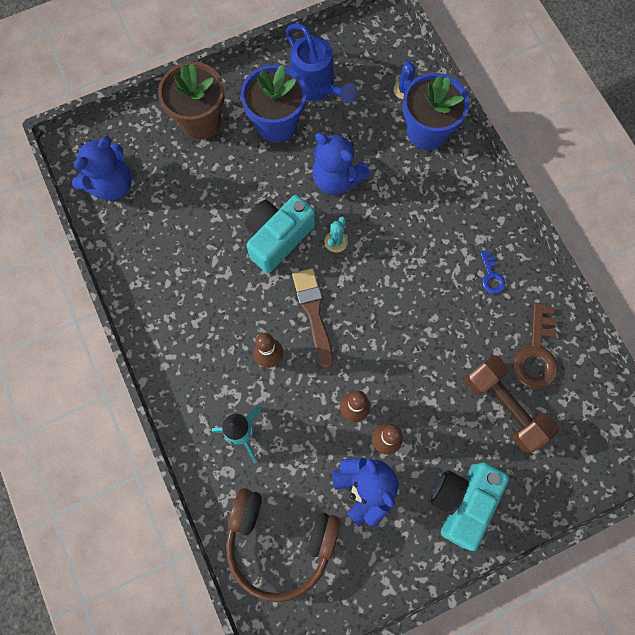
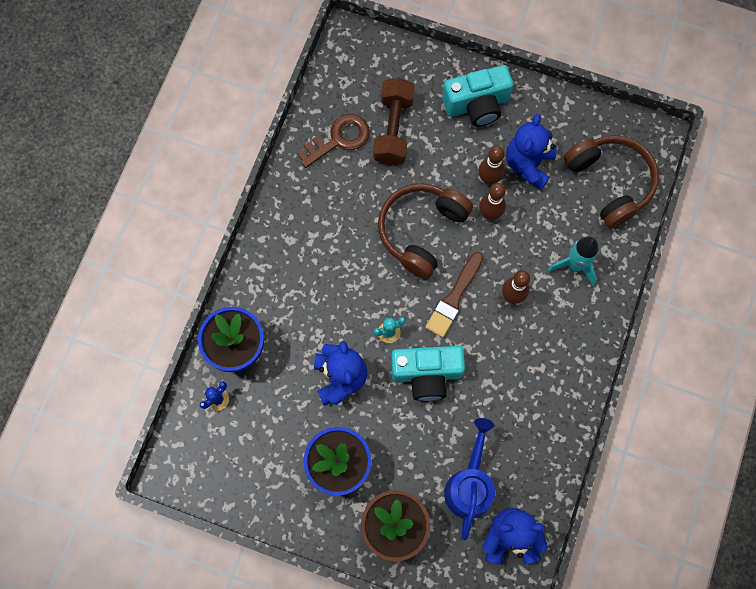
camera: 135 degrees left, 0 degrees up
blue watering can [286,24,357,104] -> blue watering can moved to [444,418,495,540]
blue key [480,251,505,294] -> none
none -> brown headphones [378,183,473,279]

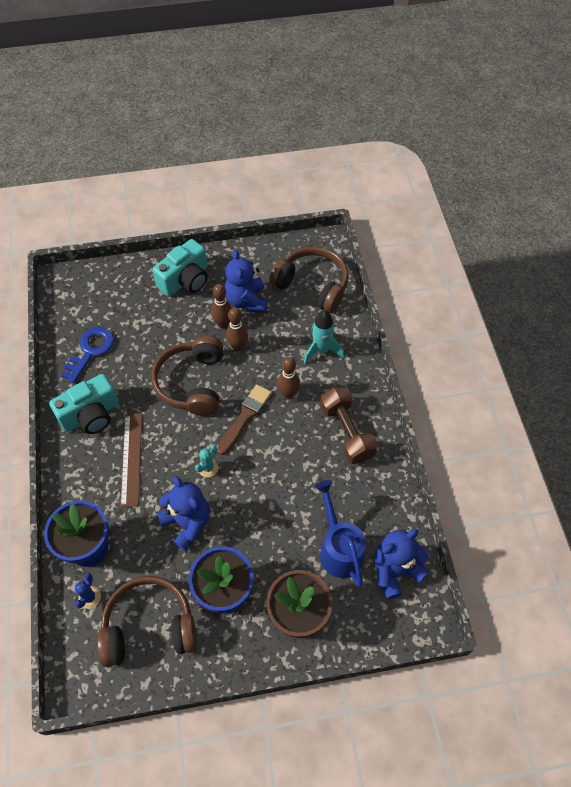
camera: 30 degrees left, 15 degrees down
brown key [297,114,370,168] -> blue key [61,327,114,383]
brown dumbbell [373,78,415,165] -> brown dumbbell moved to [320,387,378,464]
turquoise camera [391,346,465,401] -> turquoise camera moved to [49,374,119,434]
brown brush [425,252,483,338] -> brown brush turned 150 degrees counterclockwise [217,385,271,455]
none -> brown headphones [97,576,197,667]
none -> brown ruler [121,414,142,507]

